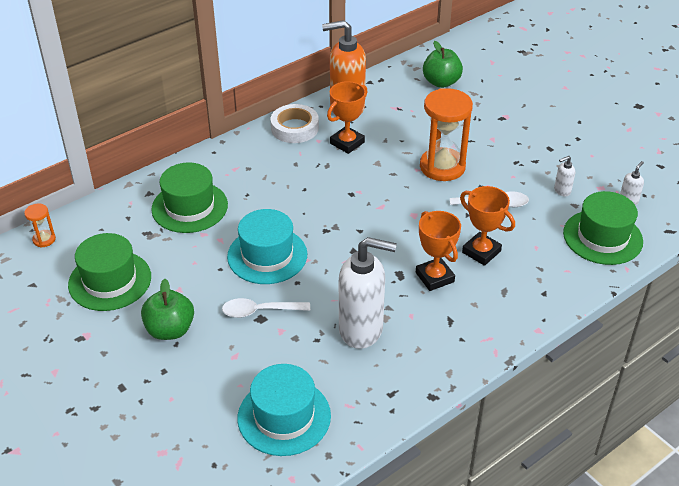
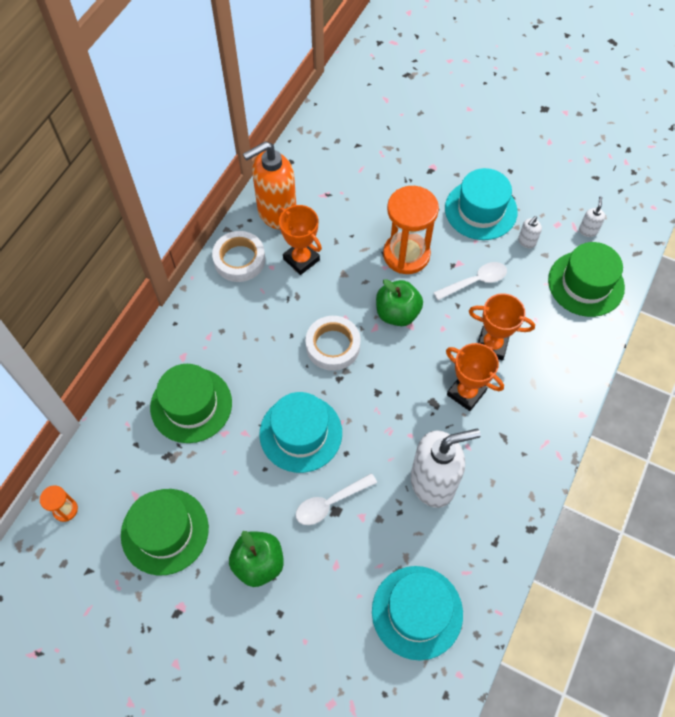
camera: 25 degrees left, 20 degrees up
orange trophy [327,81,368,154] -> orange trophy turned 60 degrees counterclockwise [278,205,322,275]
green apple [423,41,463,88] -> green apple moved to [376,279,423,326]
none -> white tape [306,316,360,371]
none -> turquoise hat [445,168,518,240]

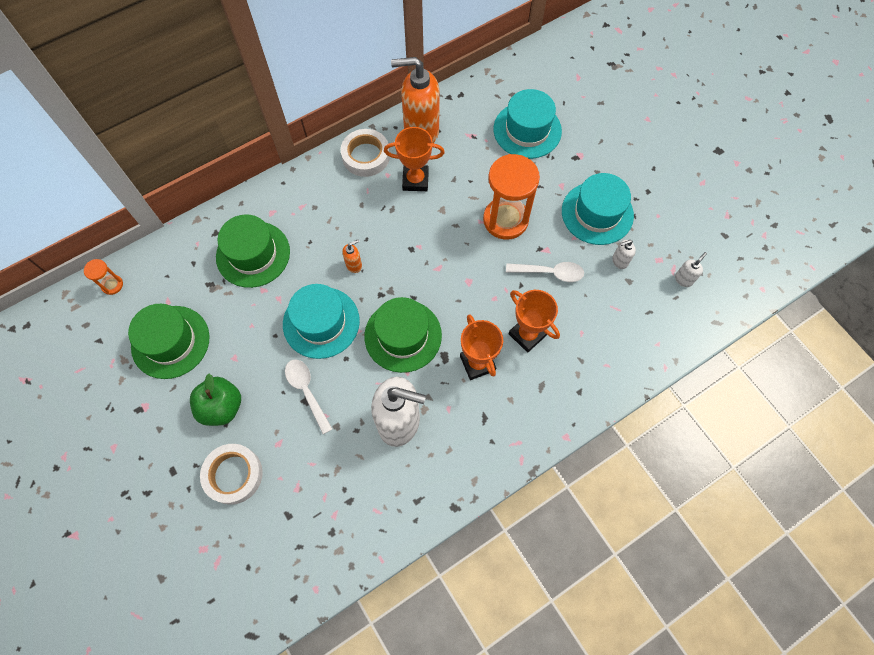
camera: 30 degrees right, 5 degrees up
orange trophy [278,205,322,275] -> orange trophy turned 75 degrees counterclockwise [384,127,445,191]
white spoon [296,473,377,525] -> white spoon turned 60 degrees clockwise [285,359,332,434]
white tape [306,316,360,371] -> white tape moved to [200,444,263,505]
turquoise hat [372,566,463,660] -> turquoise hat moved to [494,89,562,159]
green apple [376,279,423,326] -> none
green hat [548,242,625,317] -> green hat moved to [364,297,442,373]
none -> orange soap dispenser [342,239,362,273]

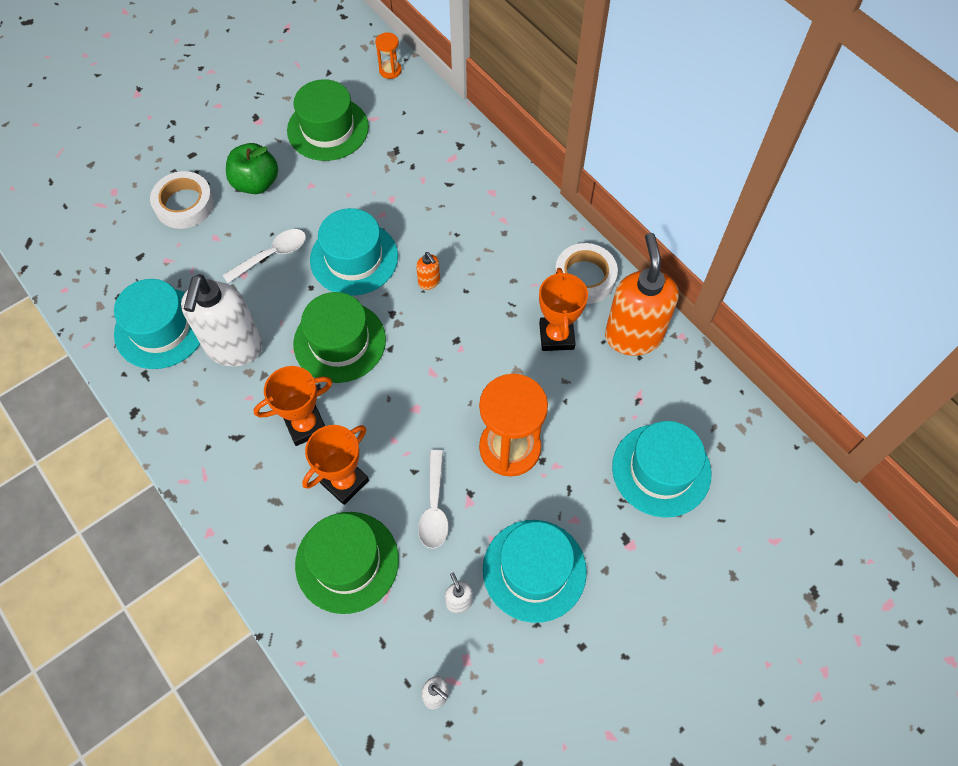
camera: 85 degrees right, 5 degrees down
green hat [216,215,290,288] -> green hat moved to [295,512,399,614]
none -> turquoise hat [114,279,200,369]

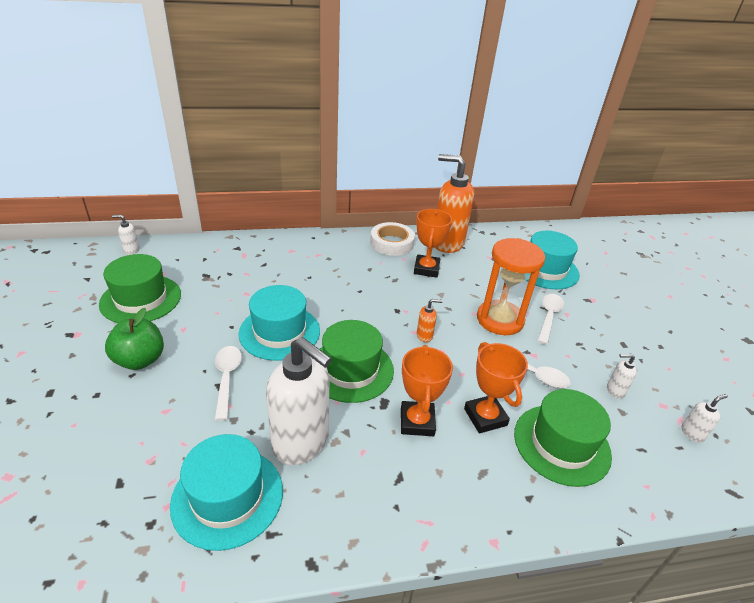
camera: 65 degrees left, 25 degrees down
white tape [150,171,214,229] -> none
orange hourglass [375,32,401,79] -> white soap dispenser [112,215,140,255]
orange soap dispenser [416,252,440,290] -> orange soap dispenser moved to [417,299,442,342]
turquoise hat [483,520,587,623] -> none
orange trophy [539,268,588,351] -> orange trophy turned 75 degrees clockwise [414,209,452,278]
none -> white spoon [537,294,564,345]

